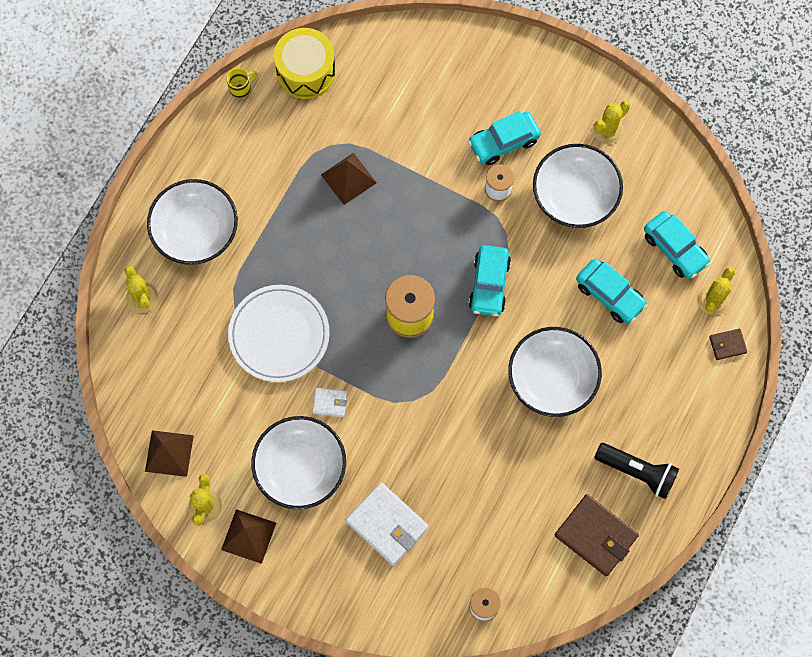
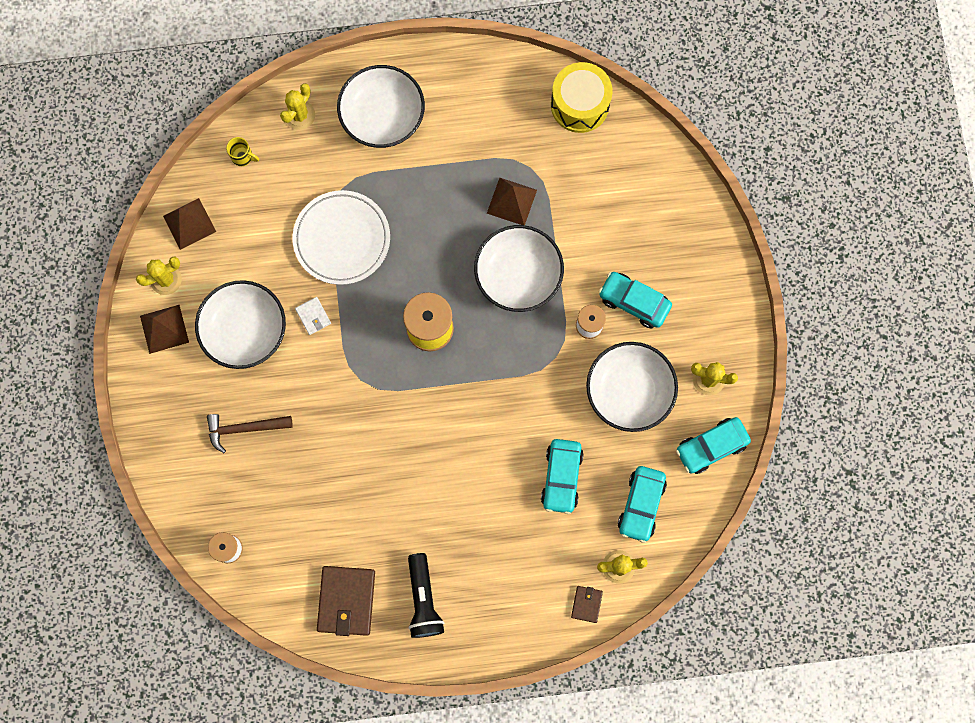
camera: 55 degrees right, 5 degrees up
yellow mug [226,68,257,98] -> yellow mug moved to [226,137,259,166]
white wallet [345,483,429,566] -> brown hammer [207,414,293,453]
turquoise car [469,245,511,317] -> turquoise car moved to [676,417,751,474]
white bowl [508,327,602,417] -> white bowl moved to [474,225,564,312]
brown wallet [709,329,747,360] -> brown wallet turned 60 degrees clockwise [571,586,603,623]

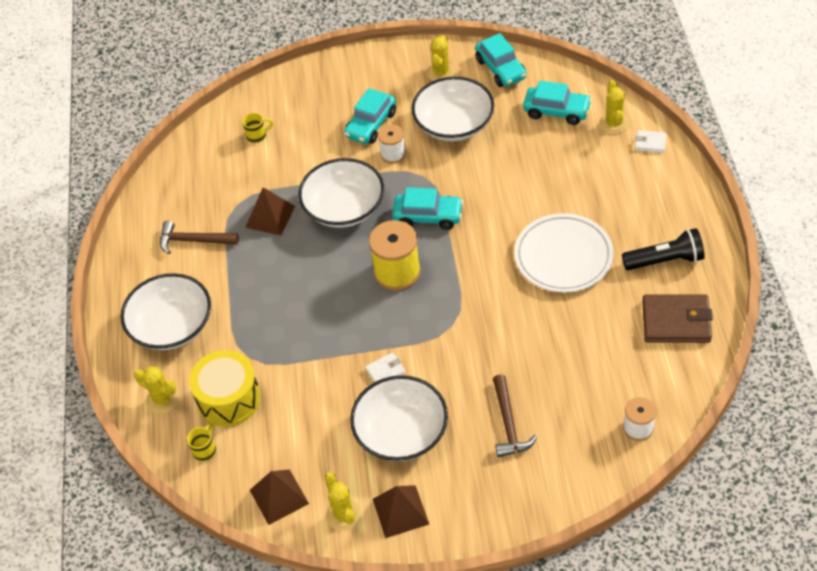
camera: 85 degrees left, 25 degrees down
white plate [292,190,390,285] -> white plate moved to [514,213,614,293]
turquoise car [541,439,584,514] -> turquoise car moved to [392,187,463,230]
yellow drum [551,62,613,133] -> yellow drum moved to [189,350,261,427]
brown wallet [571,586,603,623] -> white wallet [635,130,667,153]
none -> brown hammer [160,221,239,254]
none -> yellow mug [242,113,273,143]

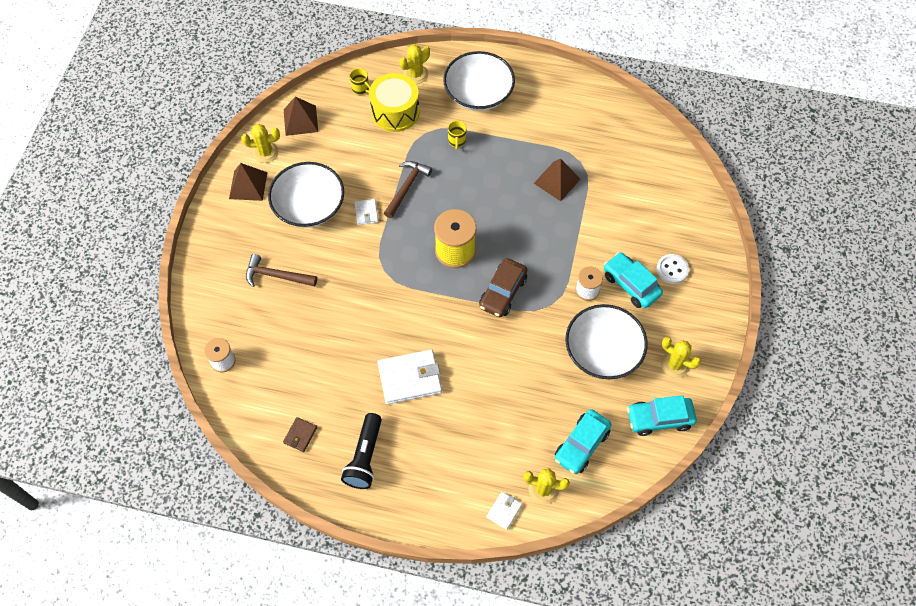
camera: 105 degrees right, 10 degrees up
brown hammer [160,221,239,254] -> brown hammer moved to [384,161,432,218]
yellow mug [242,113,273,143] -> yellow mug moved to [448,120,466,150]
white bowl [298,158,384,228] -> none
turquoise car [392,187,463,230] -> brown car [479,258,527,317]
white plate [514,213,614,293] -> white wallet [377,349,442,404]
brown wallet [642,294,713,343] -> brown wallet [283,417,317,452], size x0.50
none -> white button [657,254,689,284]

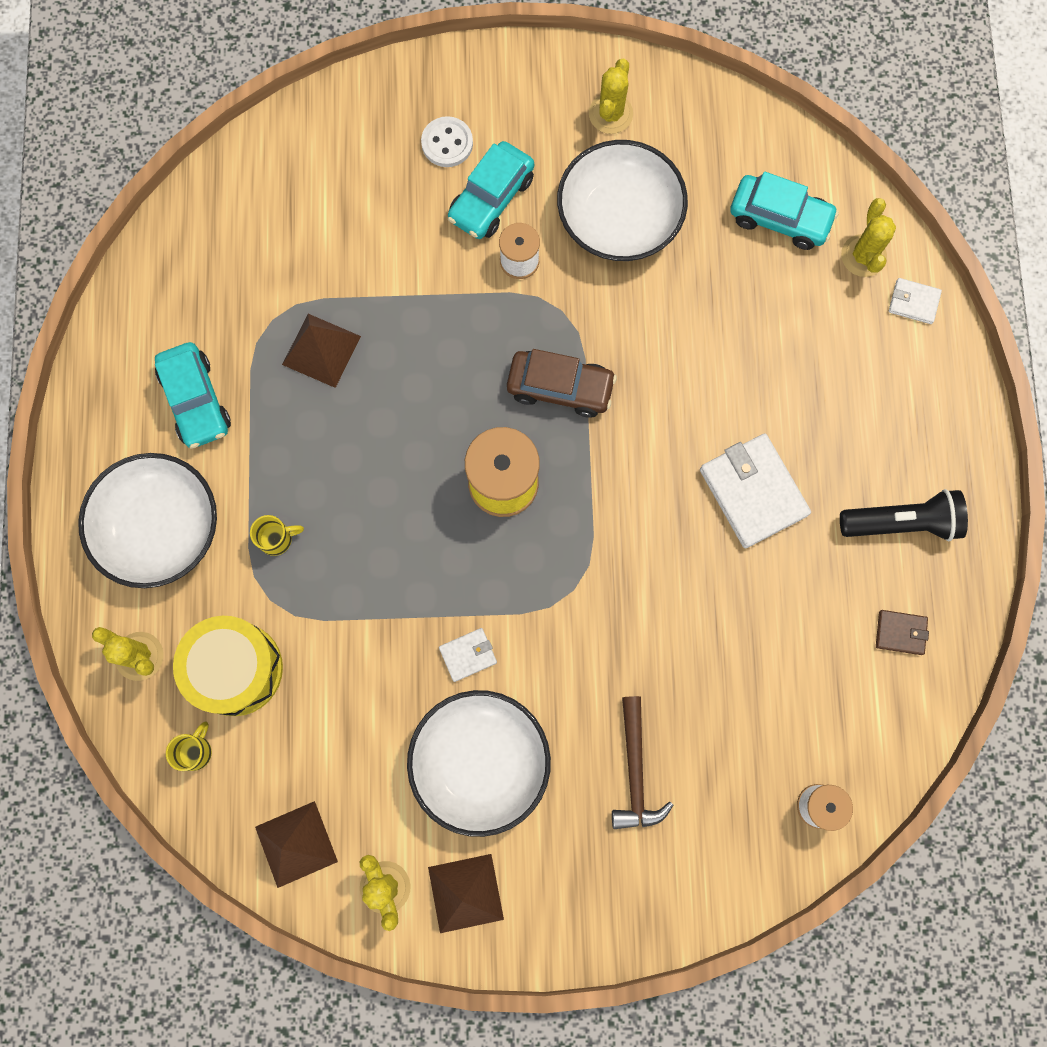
camera: 105 degrees left, 15 degrees up
brown hammer [384,161,432,218] -> none
turquoise car [627,395,697,436] -> turquoise car moved to [155,342,231,449]

